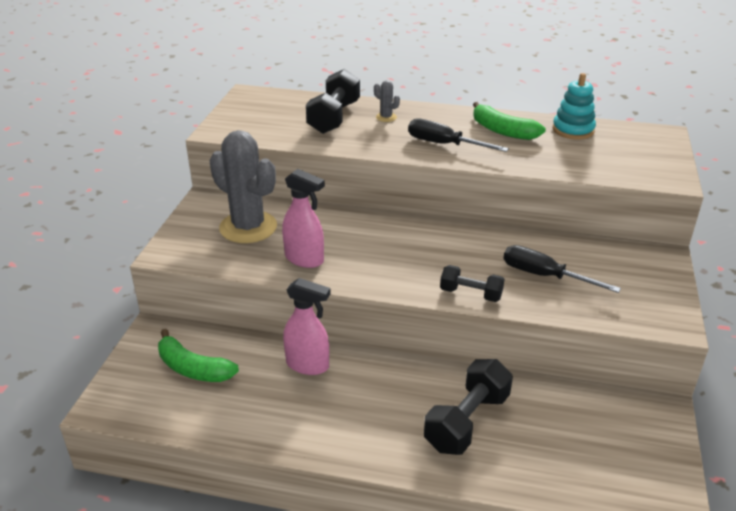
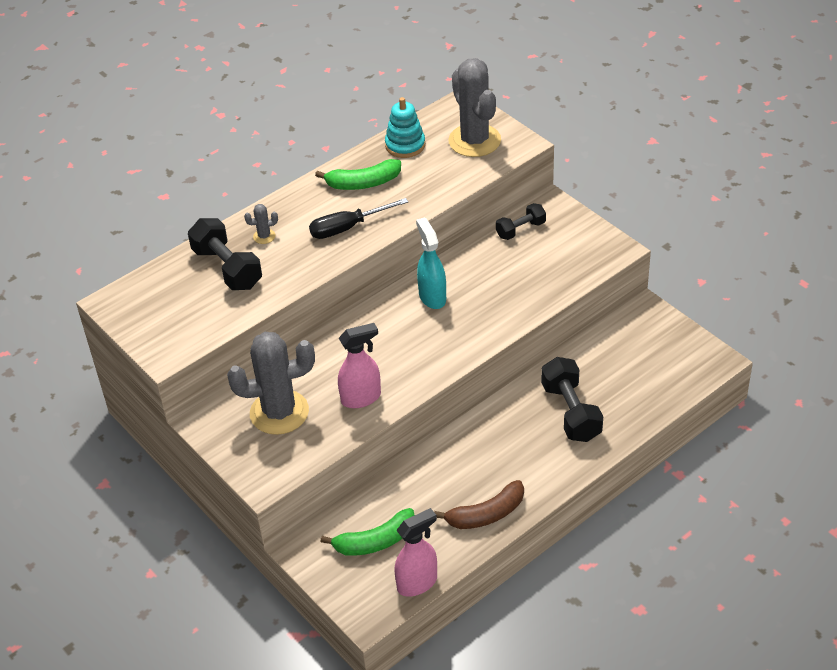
camera: 50 degrees left, 10 degrees up
pink spray bottle [283,278,331,375] -> pink spray bottle moved to [394,508,437,597]
black dumbbell [440,265,504,302] -> black dumbbell moved to [496,203,546,240]
black screwdriver [503,245,621,293] -> none
none -> turquoise spray bottle [416,217,446,309]
none -> brown banana [434,480,524,529]
none -> grey cactus [448,58,501,157]

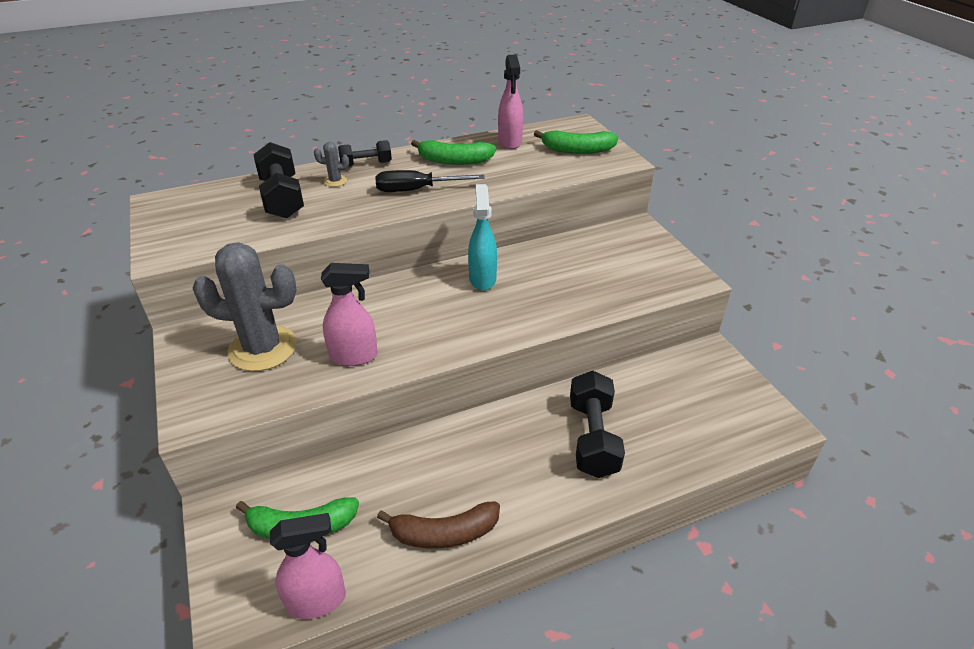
camera: 15 degrees right, 5 degrees down
turquoise stacking toy [385,97,425,158] -> pink spray bottle [498,54,523,149]
grey cactus [448,58,501,157] -> green banana [534,130,618,154]
black dumbbell [496,203,546,240] -> black dumbbell moved to [338,140,392,167]

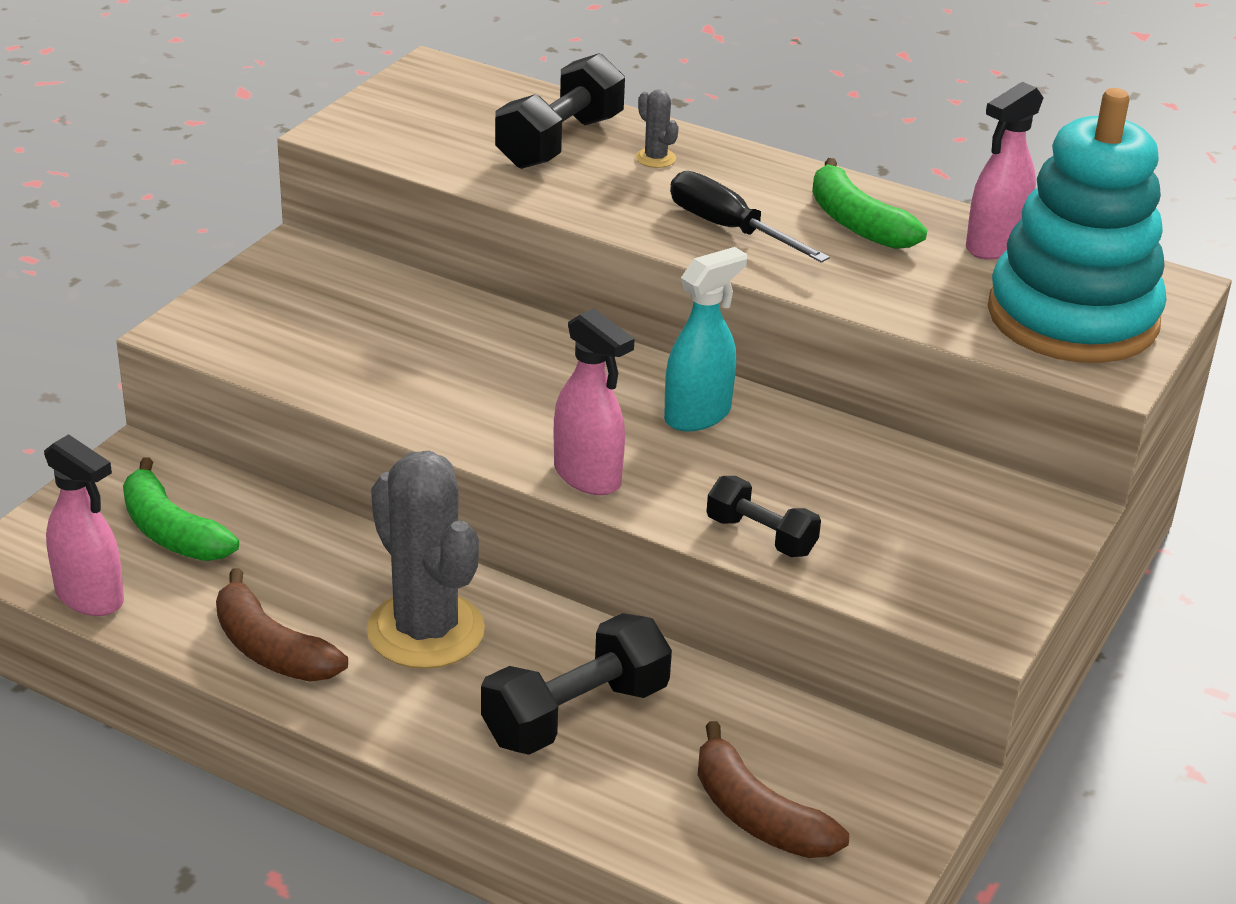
camera: 50 degrees right, 5 degrees down
grey cactus [193,243,297,371] -> grey cactus moved to [367,450,485,669]
pink spray bottle [321,263,378,366] -> pink spray bottle moved to [554,308,635,495]
black dumbbell [338,140,392,167] -> black dumbbell moved to [706,476,821,557]
green banana [534,130,618,154] -> turquoise stacking toy [988,88,1167,363]
none -> brown banana [698,721,849,858]

